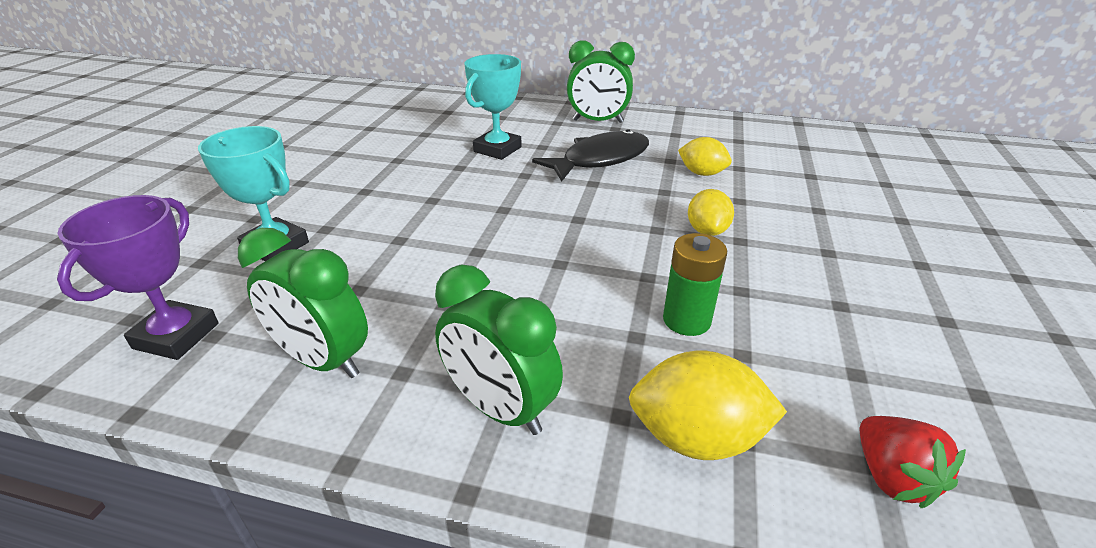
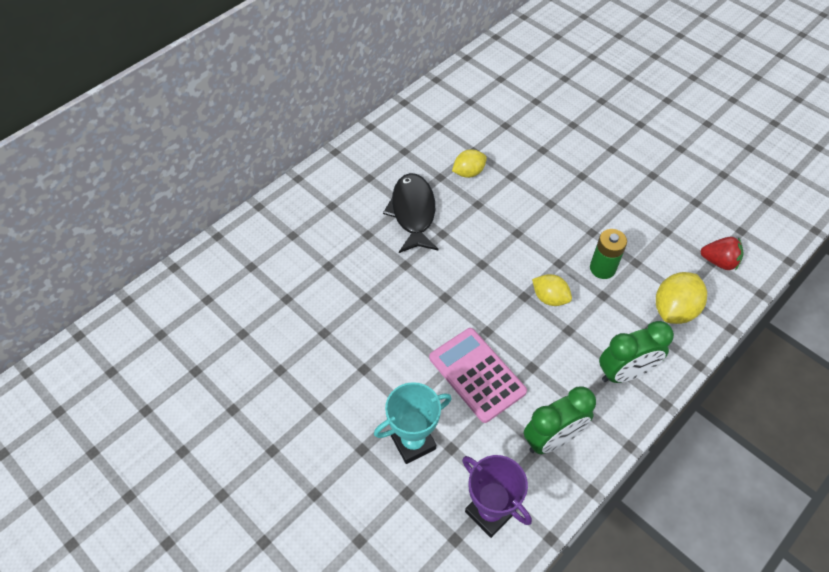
camera: 60 degrees left, 20 degrees up
turquoise trophy [464,54,522,160] -> none
green clock [567,40,635,123] -> none
yellow lemon [688,189,734,236] -> yellow lemon moved to [532,274,572,306]
none -> pink calculator [429,328,527,423]

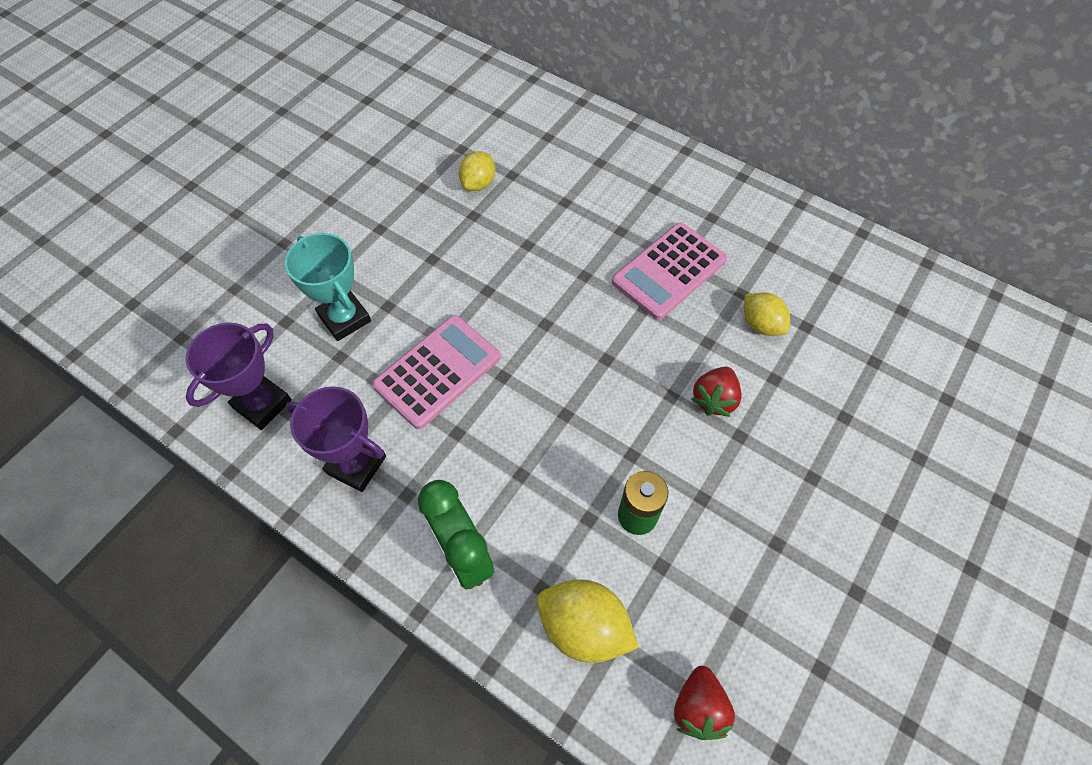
camera: 80 degrees right, 5 degrees up
black fish [383,173,439,253] -> pink calculator [612,222,727,320]
green clock [524,386,596,454] -> purple trophy [286,386,386,492]
yellow lemon [532,274,572,306] -> yellow lemon moved to [459,151,495,191]
none -> red strawberry [691,367,742,417]

